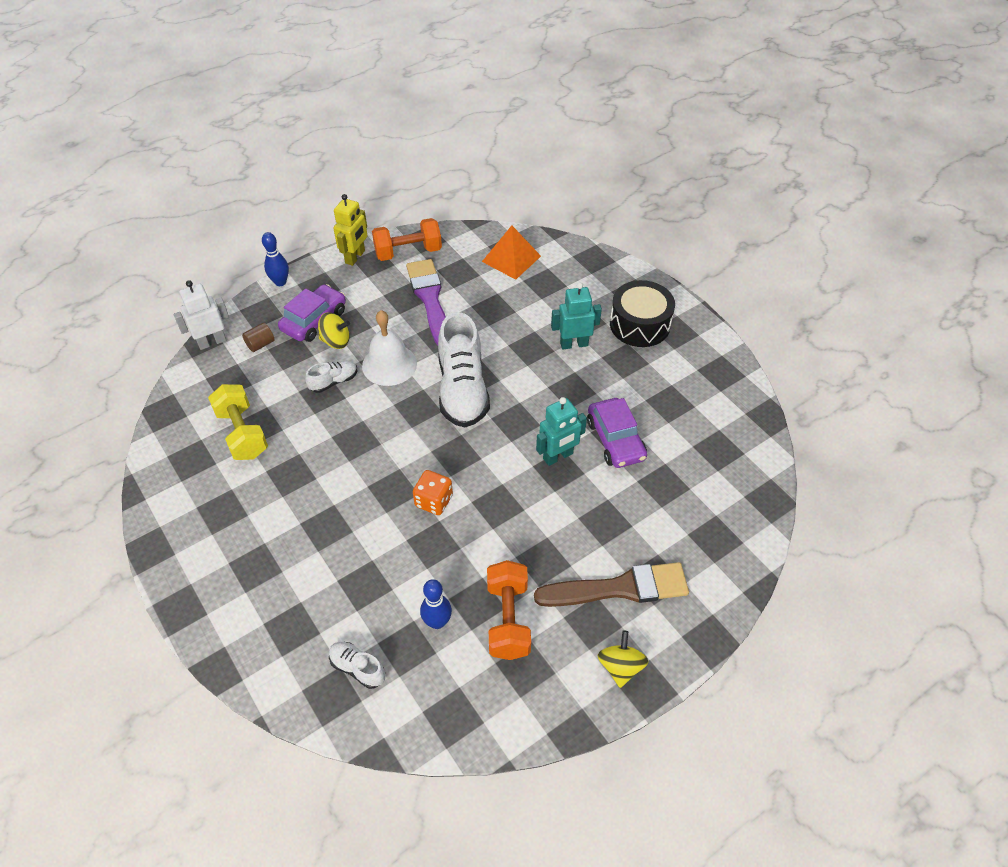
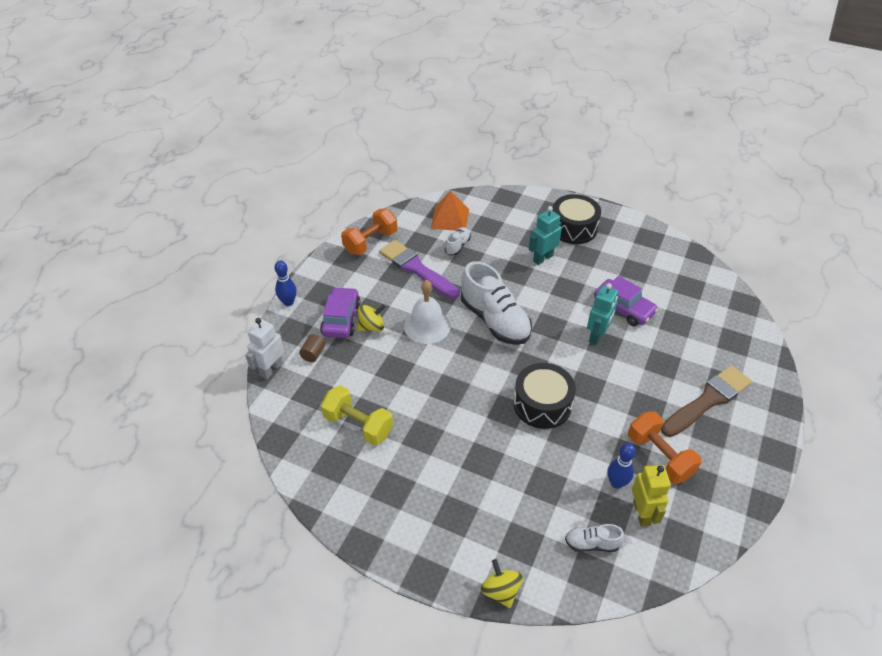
camera: 30 degrees left, 5 degrees down
white shoe [305,360,357,393] -> white shoe moved to [445,227,471,255]
yellow robot [333,194,368,266] -> yellow robot moved to [632,465,671,527]
orange dice [413,470,453,515] -> black drum [513,363,576,429]
yellow spinning top [598,630,649,688] -> yellow spinning top moved to [481,559,523,608]

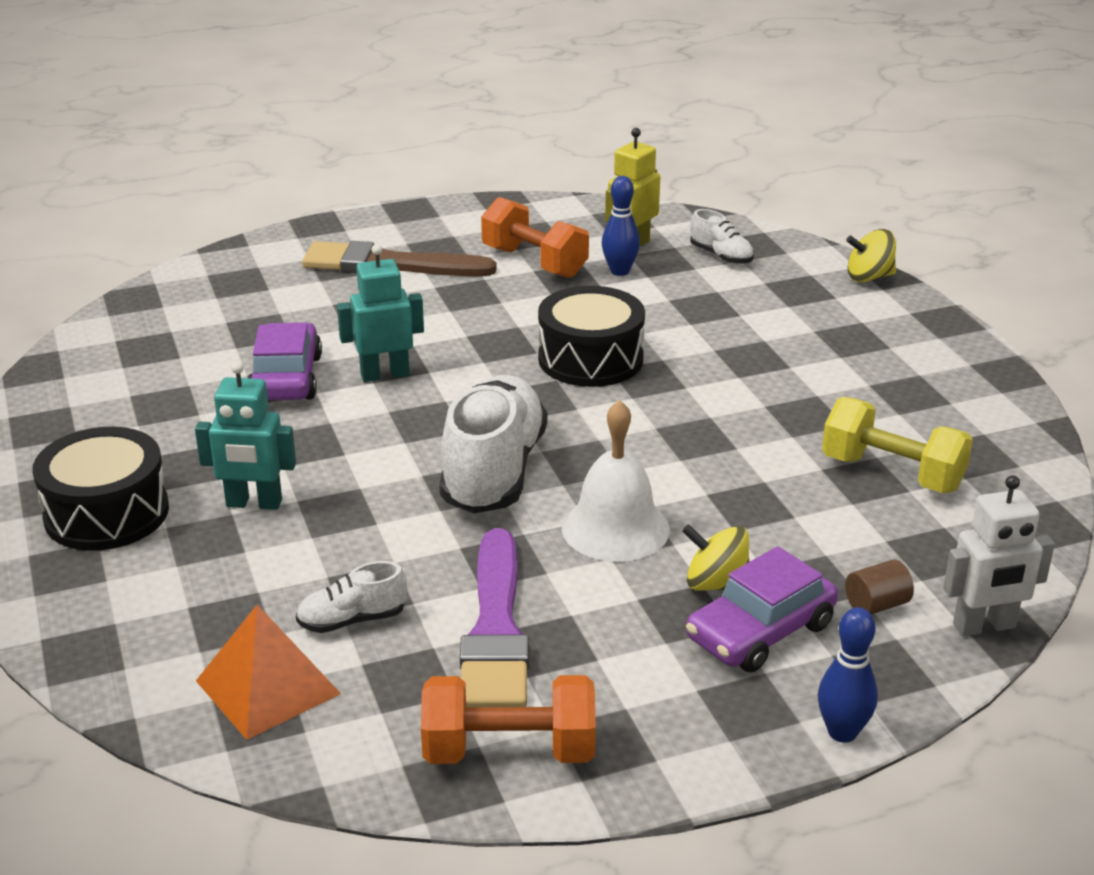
camera: 135 degrees left, 15 degrees down
yellow dumbbell [321,386,393,445] -> yellow dumbbell turned 45 degrees counterclockwise [822,397,973,493]
yellow spinning top [481,559,523,608] -> yellow spinning top turned 60 degrees clockwise [846,229,896,282]
orange dumbbell [628,411,702,484] -> orange dumbbell turned 60 degrees counterclockwise [481,197,589,278]

